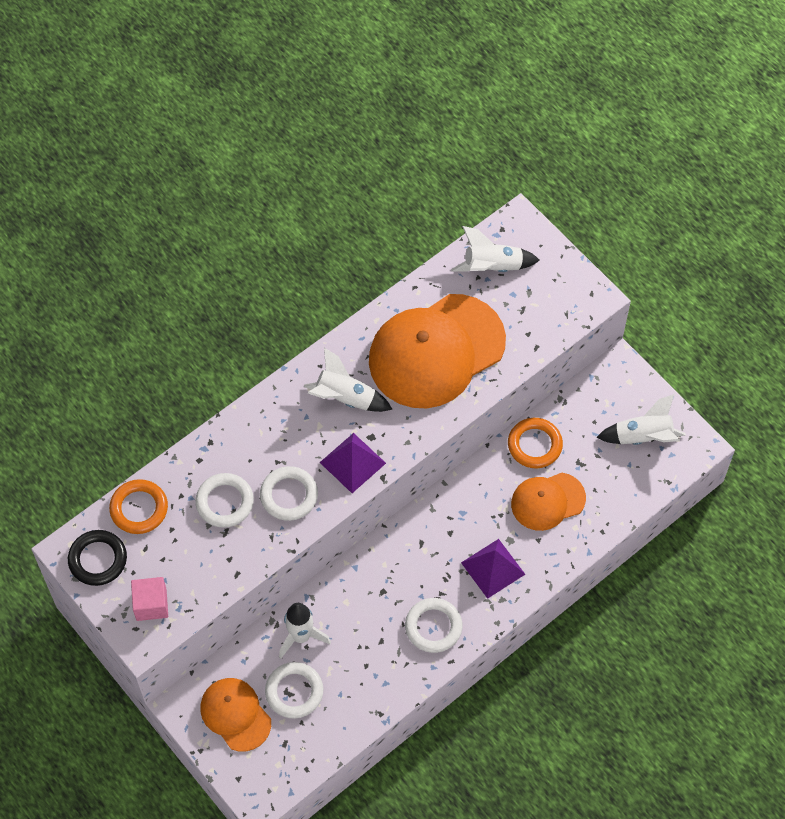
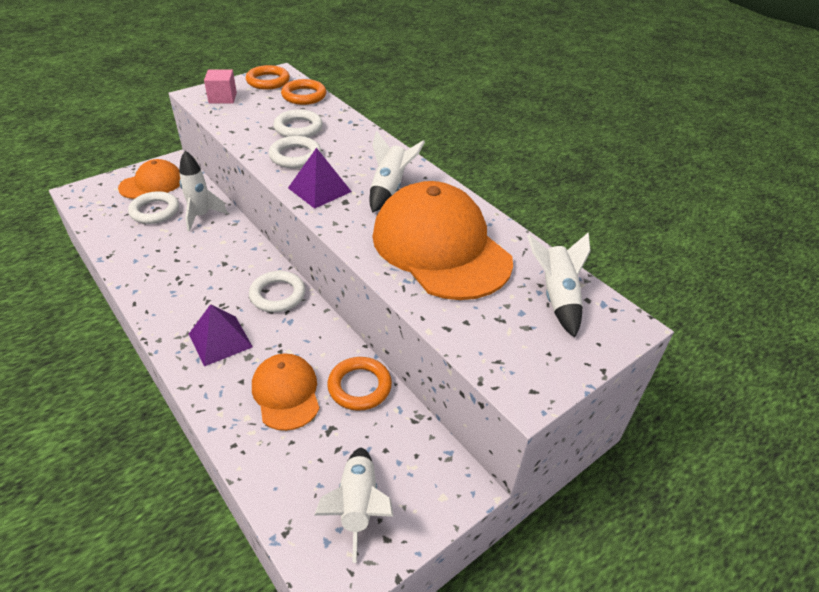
camera: 90 degrees right, 20 degrees down
black ring [68,530,127,586] -> orange ring [246,65,290,90]
white ring [405,598,463,653] -> white ring moved to [249,271,305,312]

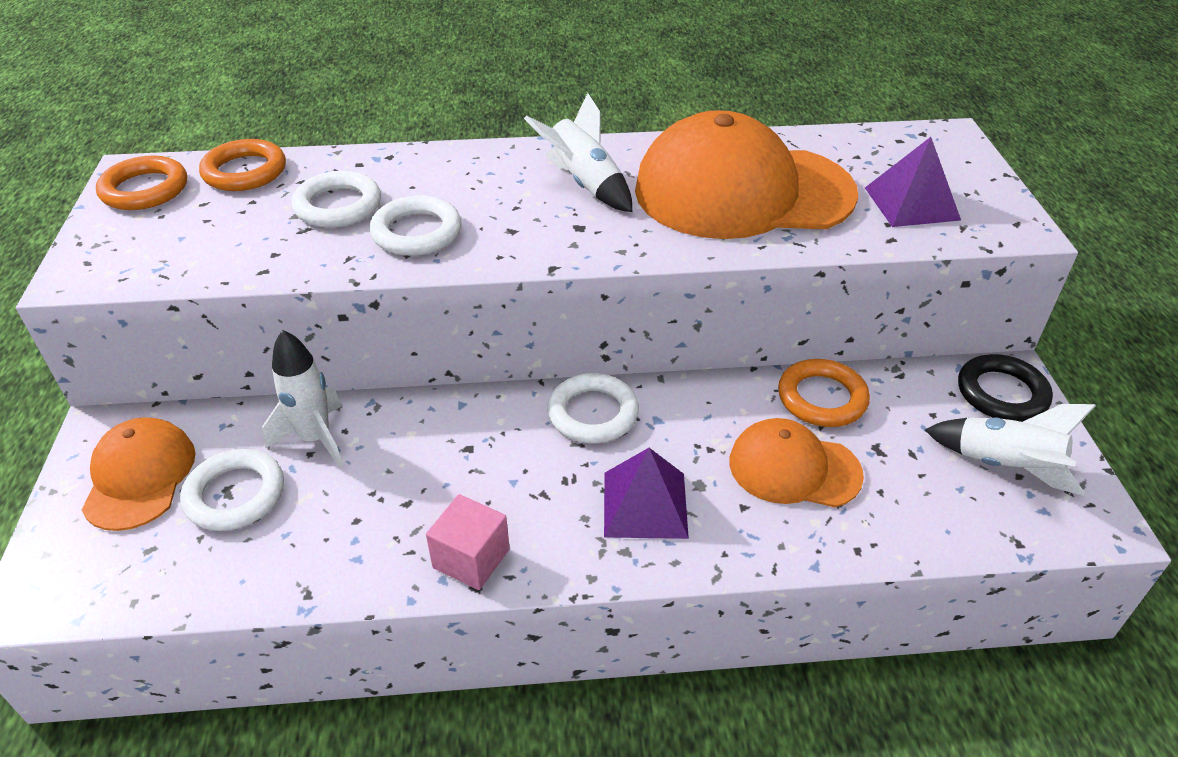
camera: 55 degrees left, 0 degrees up
pink cube [204,69,237,104] -> pink cube moved to [426,494,510,590]
purple pyramid [288,148,352,209] -> purple pyramid moved to [865,137,961,227]
white rocket [527,233,591,338] -> none
none -> black ring [958,354,1053,422]

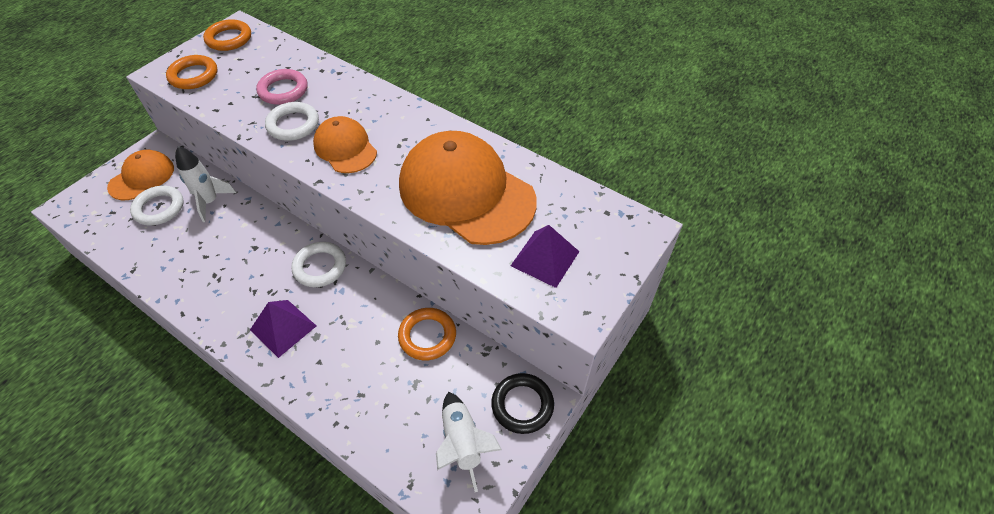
camera: 40 degrees right, 10 degrees up
orange ring [199,139,286,191] -> orange ring moved to [166,55,218,89]
white ring [291,171,381,228] -> pink ring [256,69,308,105]
pink cube [426,494,510,590] -> none
white rocket [524,93,632,212] -> none
orange cap [729,418,864,507] -> orange cap moved to [313,116,377,173]

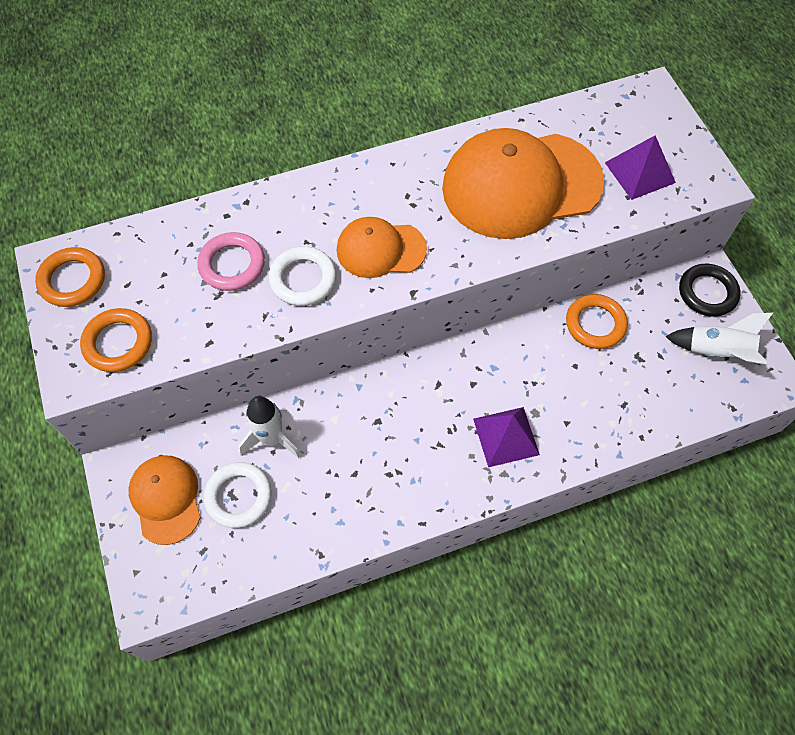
camera: 55 degrees left, 10 degrees up
white ring [291,242,346,287] -> none

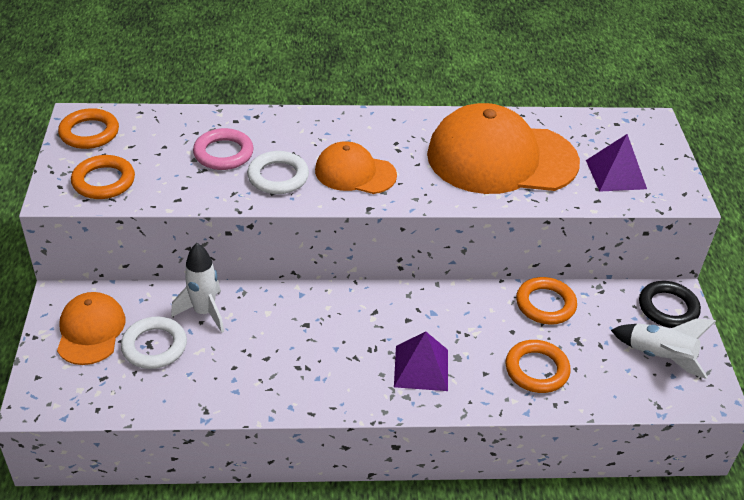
camera: 15 degrees right, 20 degrees down
none -> orange ring [505,340,570,393]

